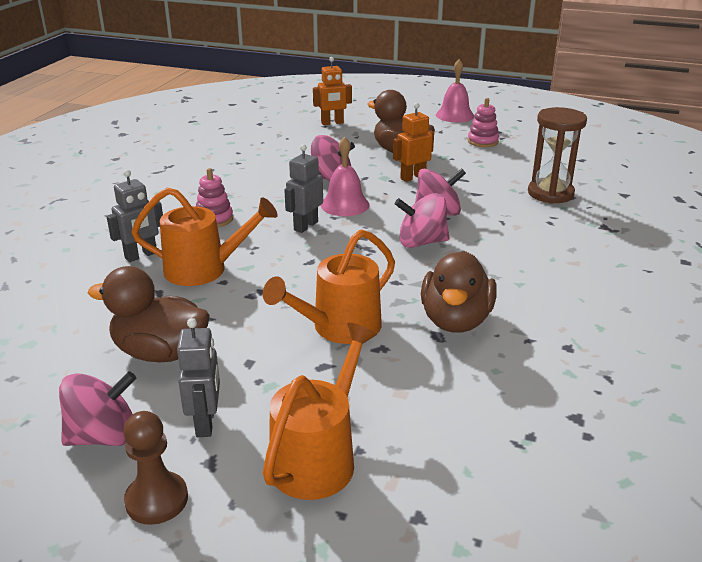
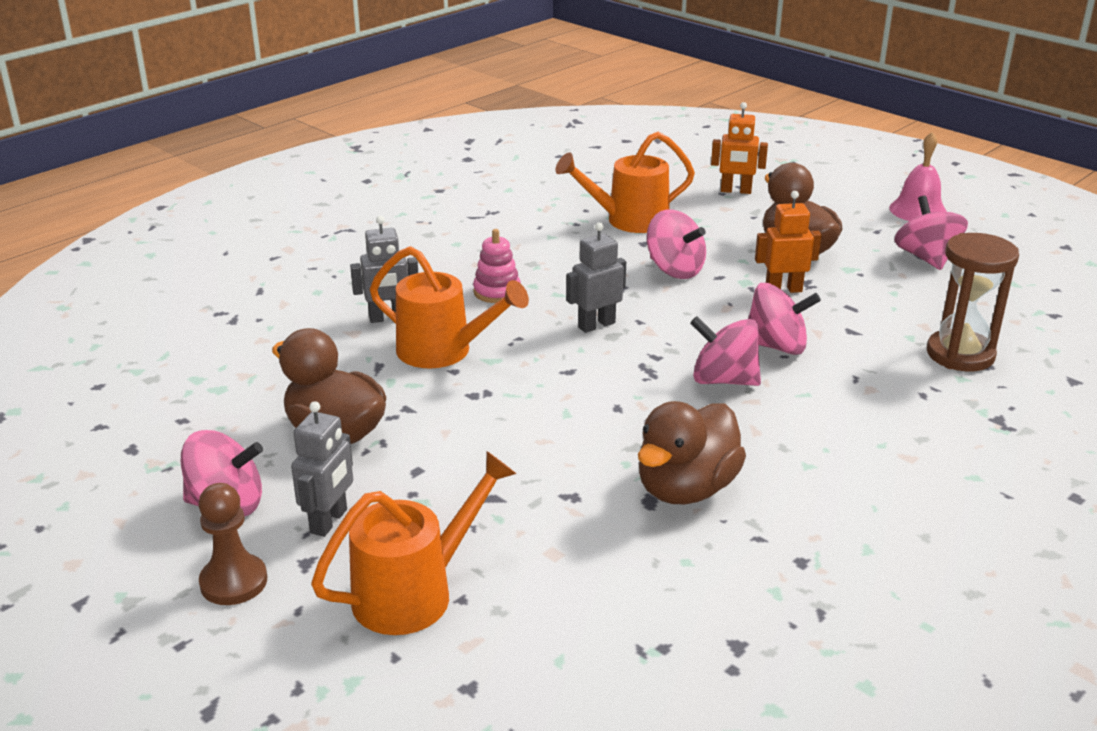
camera: 25 degrees right, 0 degrees up
orange watering can [263,230,395,344] -> orange watering can moved to [555,132,695,233]
pink bell [321,137,369,216] -> none
pink stacking toy [468,98,499,147] -> pink spinning top [894,196,968,270]

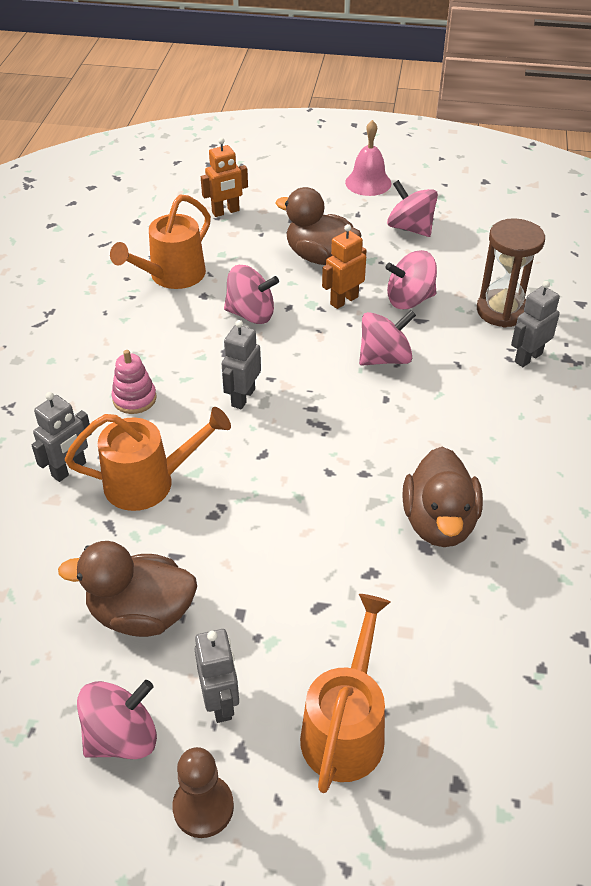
camera: 35 degrees left, 15 degrees up
pink spinning top [690,316,761,386] -> pink spinning top moved to [385,250,437,309]
none -> grey robot [511,281,560,367]

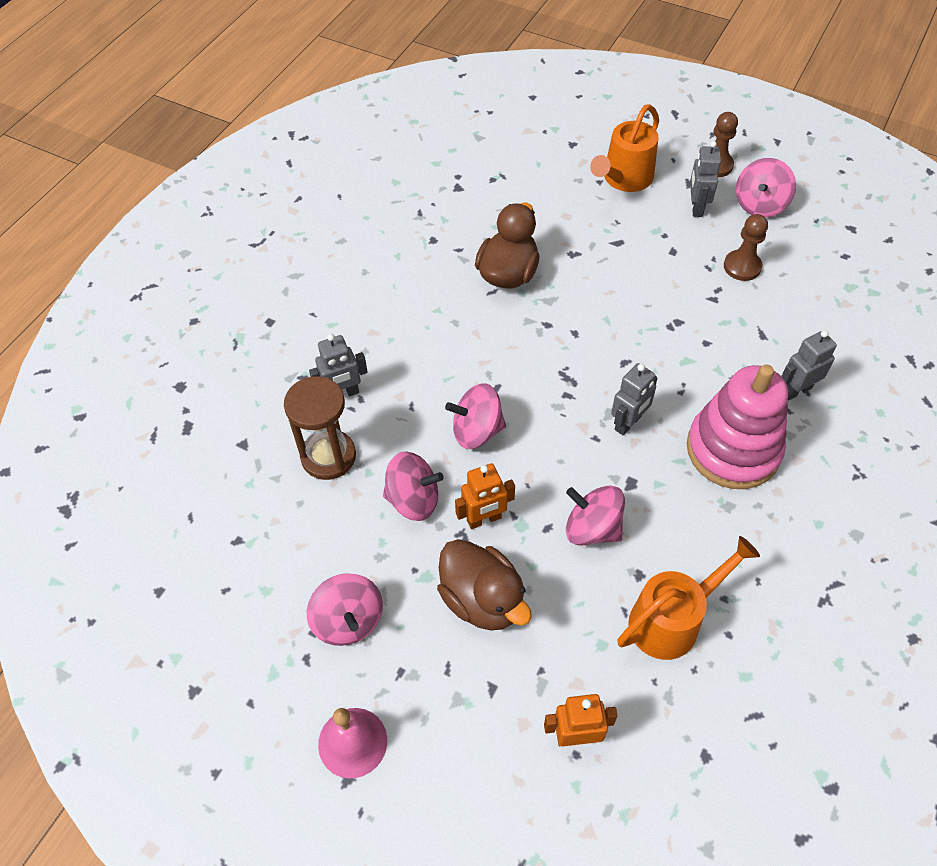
camera: 160 degrees left, 10 degrees up
brown duck [58,541,197,637] -> brown pawn [724,214,768,281]
orange watering can [65,407,231,511] -> none
pink spinning top [77,680,157,759] -> pink spinning top turned 45 degrees counterclockwise [736,158,796,218]
pink stacking toy [111,350,157,414] -> pink stacking toy [687,364,788,489], size x2.16

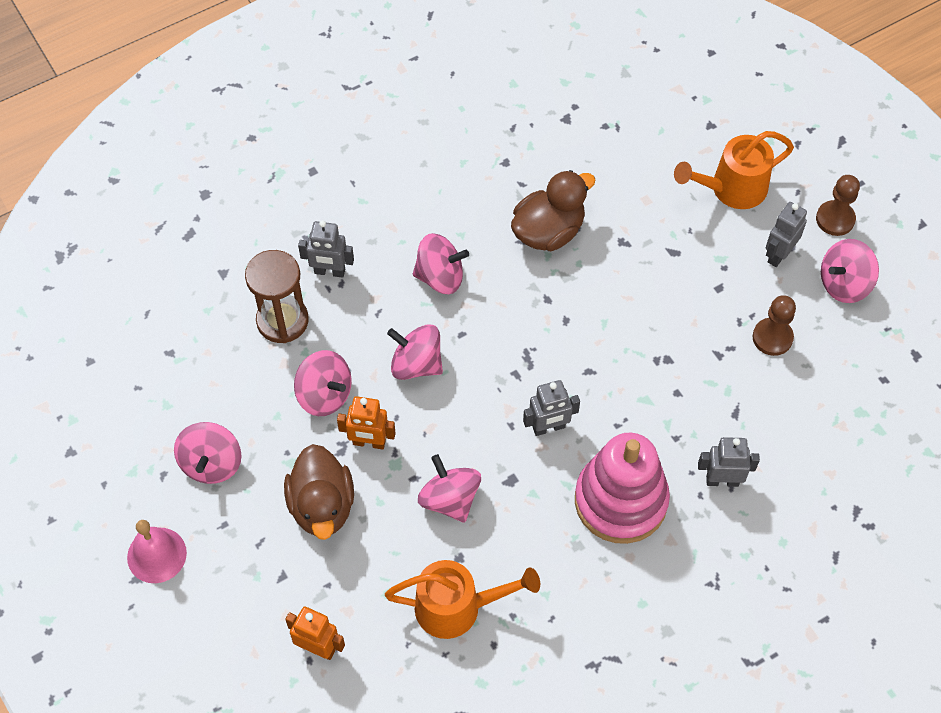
camera: 30 degrees right, 5 degrees up
none -> pink spinning top [413,233,469,294]

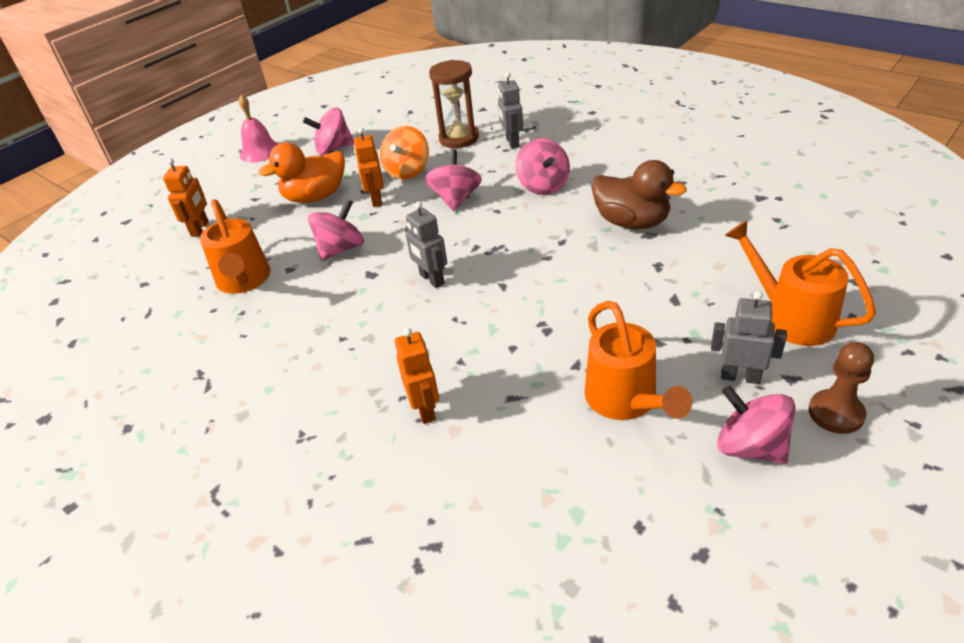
camera: 75 degrees right, 20 degrees down
brown duck [284,444,354,540] -> orange duck [258,143,345,203]
pink spinning top [294,350,352,416] -> orange spinning top [380,126,429,179]
pink stacking toy [575,433,670,544] -> none
grey robot [698,437,760,487] -> orange robot [395,328,439,424]
brown pawn [752,295,796,356] -> orange watering can [584,301,692,420]

